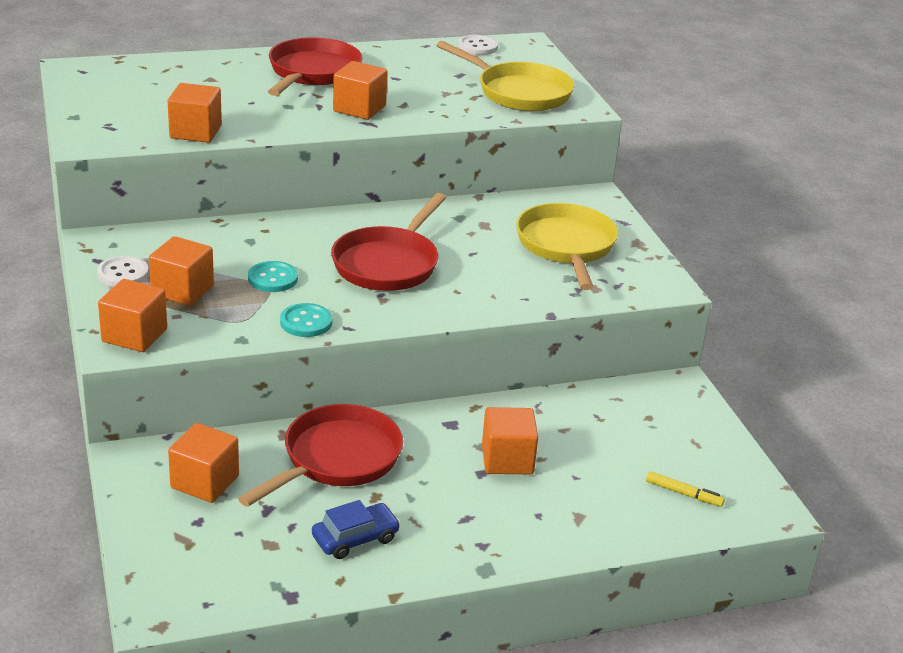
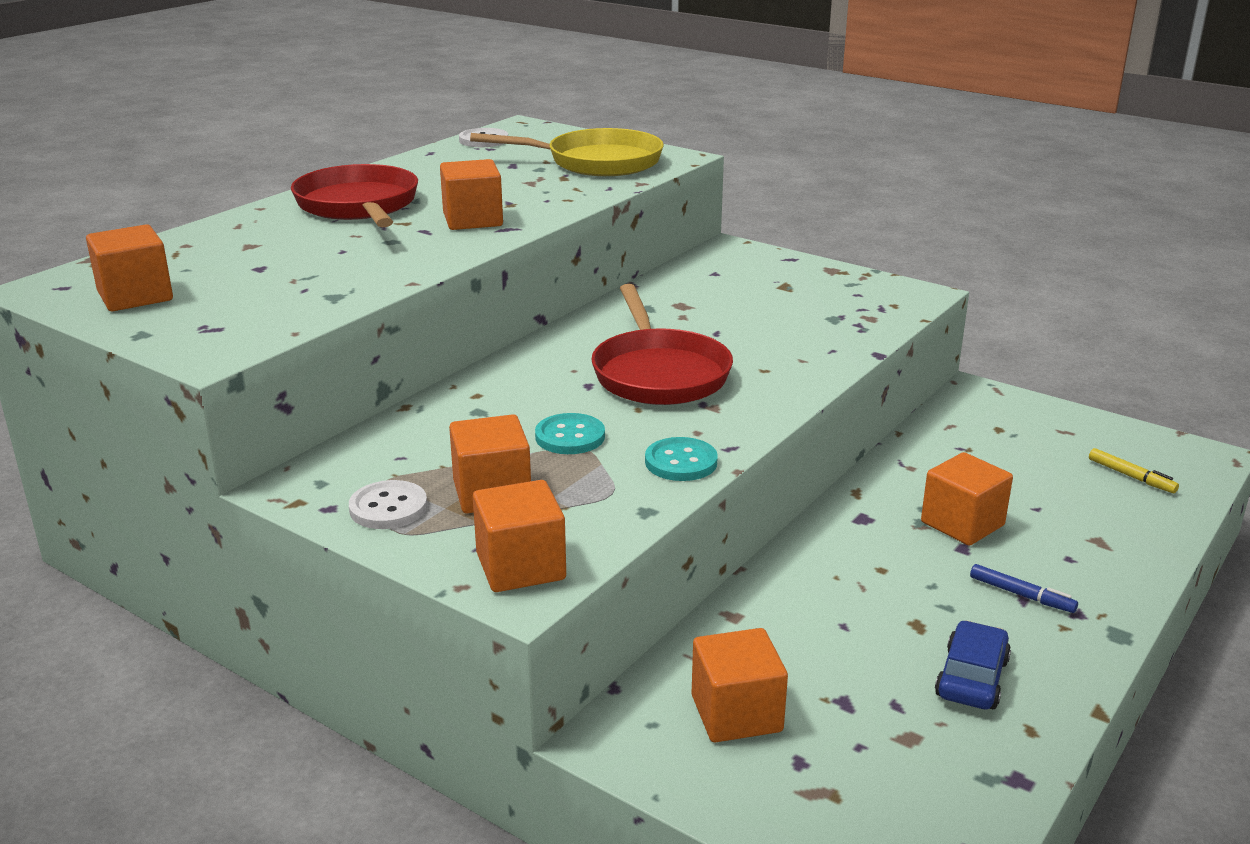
camera: 35 degrees left, 5 degrees down
orange cube [168,83,222,143] -> orange cube moved to [86,224,173,311]
red pan [238,404,403,507] -> none
yellow pan [516,203,618,290] -> none
yellow marker [646,471,725,507] -> yellow marker turned 60 degrees clockwise [1089,448,1179,493]
none -> blue marker [970,564,1078,613]

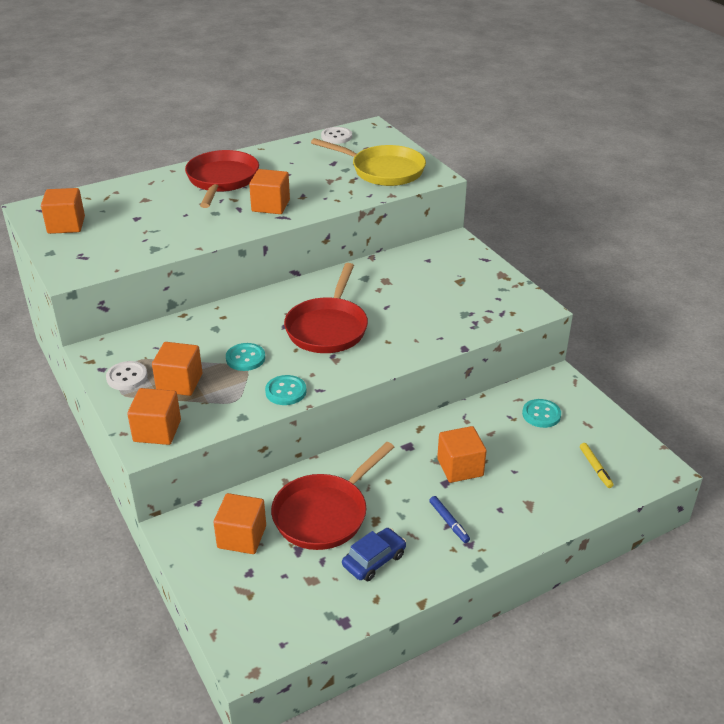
camera: 25 degrees right, 10 degrees up
none -> red pan [271,442,394,550]
none -> turquoise button [522,399,561,428]

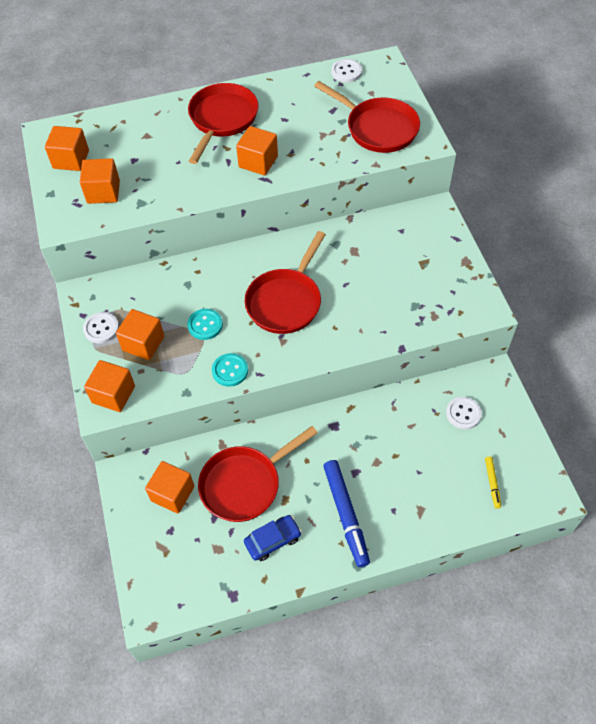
camera: 15 degrees right, 20 degrees up
yellow pan [311,138,426,186] -> red pan [314,81,420,153]
blue marker [429,496,470,543] -> blue marker [323,460,370,567], size x2.04
orange cube [437,426,487,483] -> orange cube moved to [80,158,120,204]
turquoise button [522,399,561,428] -> white button [446,397,482,429]

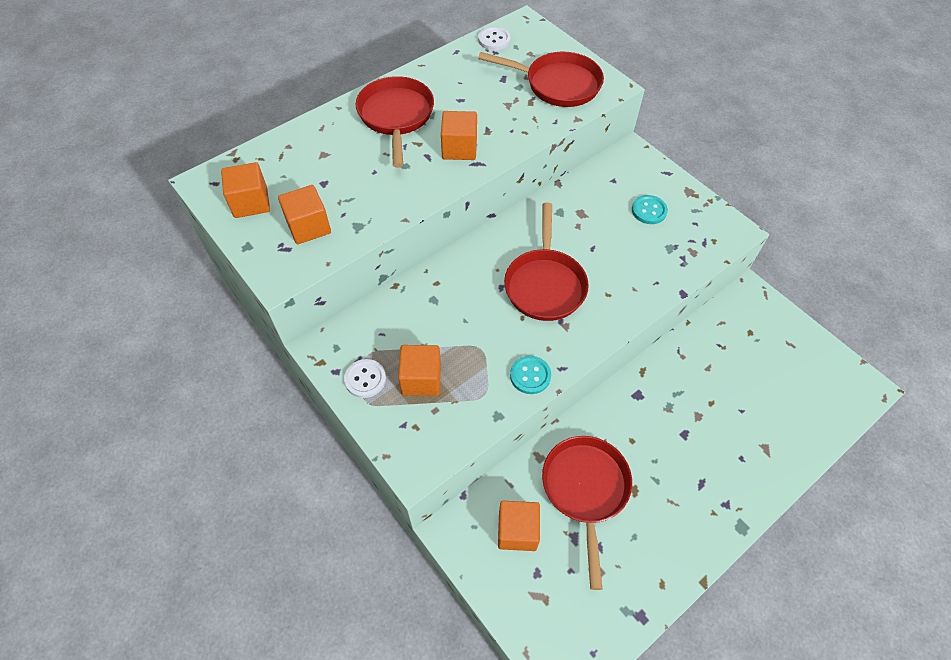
camera: 25 degrees left, 0 degrees up
orange cube [84,360,135,412] -> none
turquoise button [187,309,223,340] -> turquoise button moved to [632,195,668,224]
red pan [198,426,318,522] -> red pan turned 150 degrees clockwise [542,436,632,590]
blue car [244,515,302,561] -> none
blue marker [323,460,370,567] -> none
white button [446,397,482,429] -> none
yellow marker [485,457,501,509] -> none

